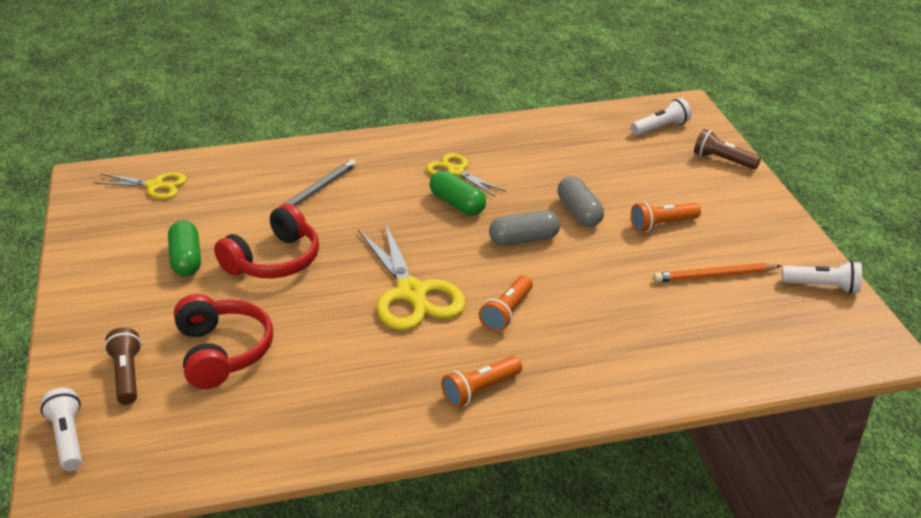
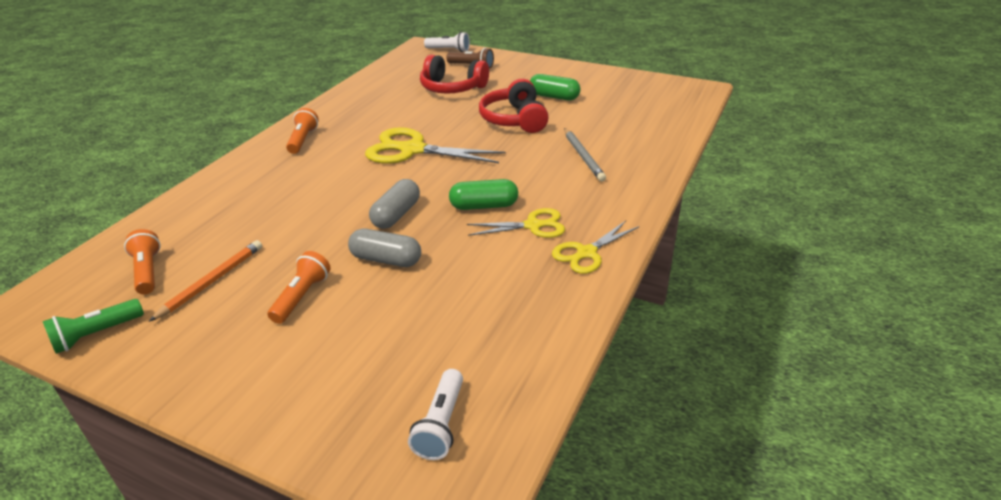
camera: 130 degrees right, 0 degrees up
yellow scissors [94,172,187,199] -> yellow scissors moved to [552,221,639,274]
orange flashlight [479,276,533,332] -> orange flashlight moved to [124,229,161,295]
brown flashlight [694,129,761,169] -> none
white flashlight [782,261,862,294] -> green flashlight [43,299,144,354]

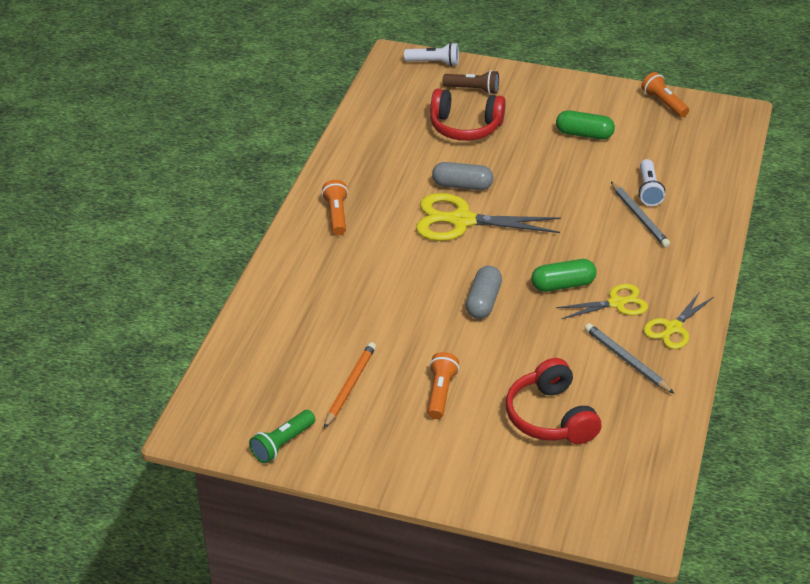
camera: 10 degrees left, 5 degrees up
orange flashlight [124,229,161,295] -> orange flashlight moved to [641,72,689,117]
grey capsule [348,229,421,267] -> grey capsule moved to [432,162,494,190]
white flashlight [408,369,463,460] -> white flashlight moved to [639,159,665,206]
red headphones [479,79,549,133] -> red headphones moved to [506,358,602,444]
none -> grey pencil [585,323,675,394]

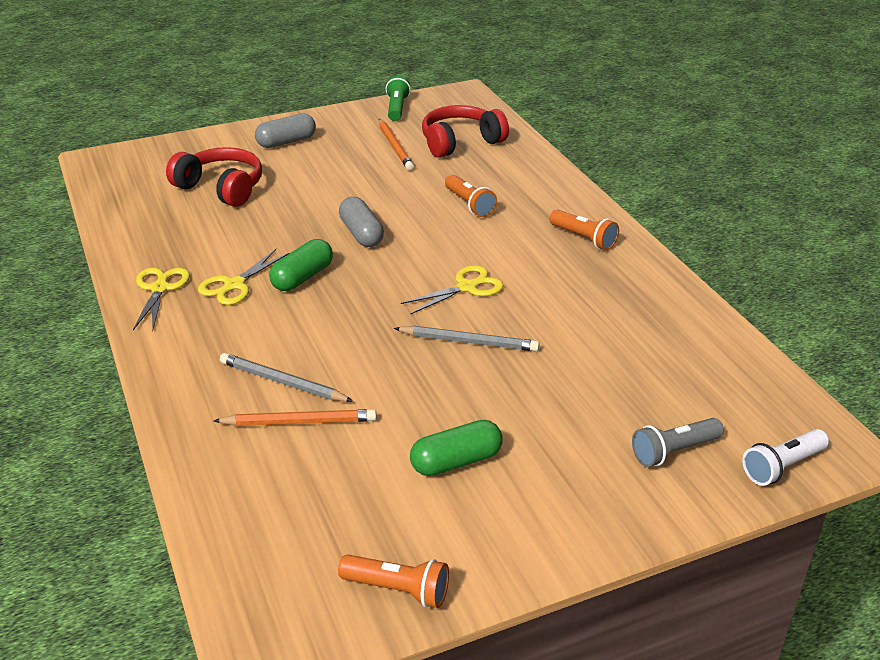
camera: 140 degrees right, 5 degrees down
yellow scissors [416,193,561,241] -> yellow scissors [401,265,504,314], size x0.59
orange flashlight [427,352,459,419] -> orange flashlight moved to [445,175,497,217]
red headphones [430,89,506,141] -> red headphones moved to [422,105,509,158]
grey capsule [432,162,494,190] -> grey capsule moved to [255,113,316,148]
brown flashlight [443,70,499,94] -> grey flashlight [632,418,724,467]
grey pencil [585,323,675,394] -> grey pencil moved to [394,326,539,351]
white flashlight [639,159,665,206] -> orange pencil [214,409,377,426]

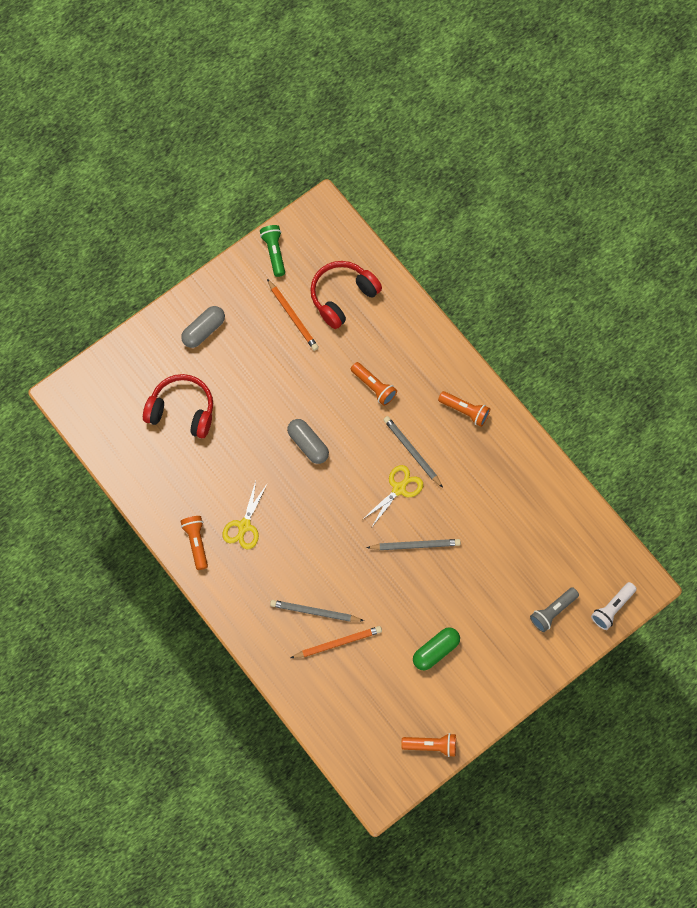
camera: 15 degrees left, 35 degrees up
yellow scissors [133,268,190,330] -> orange flashlight [181,516,208,570]
green capsule [269,239,333,291] -> none
none -> grey pencil [383,416,443,488]

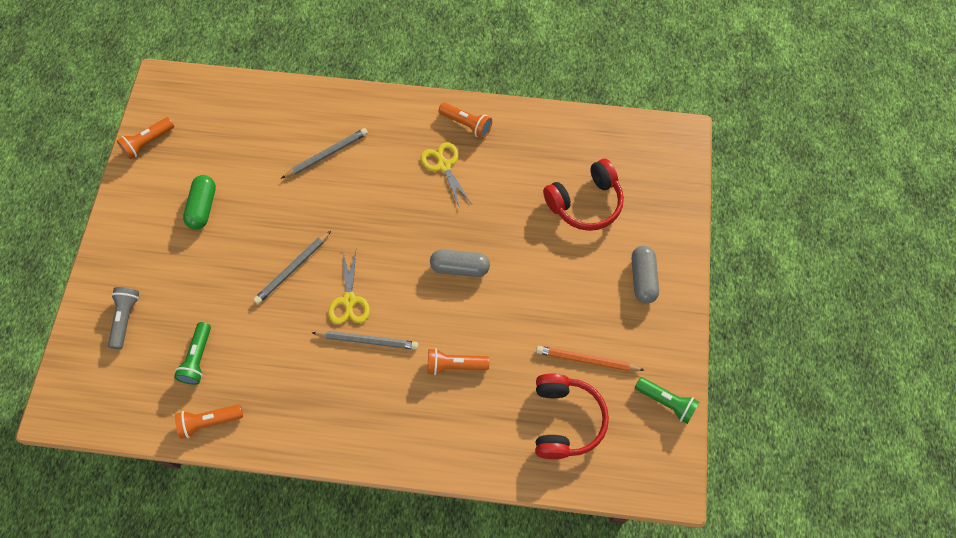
camera: 135 degrees right, 5 degrees down
orange pencil [291,626,382,658] -> none
orange flashlight [438,391,490,427] -> orange flashlight moved to [175,404,243,439]
white flashlight [591,582,637,630] -> none
none -> green flashlight [174,322,211,385]

